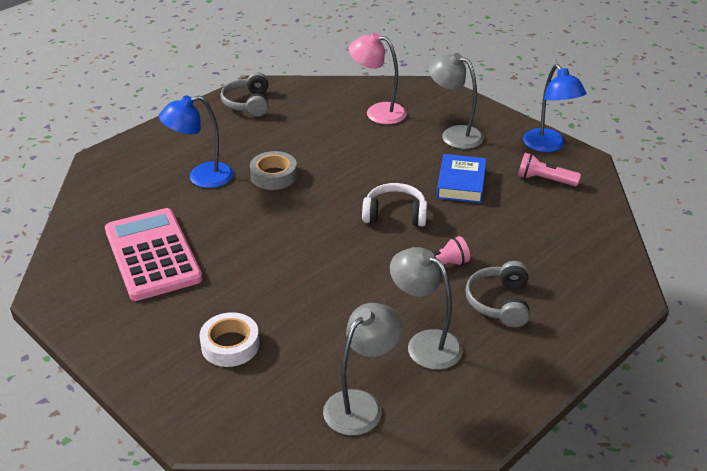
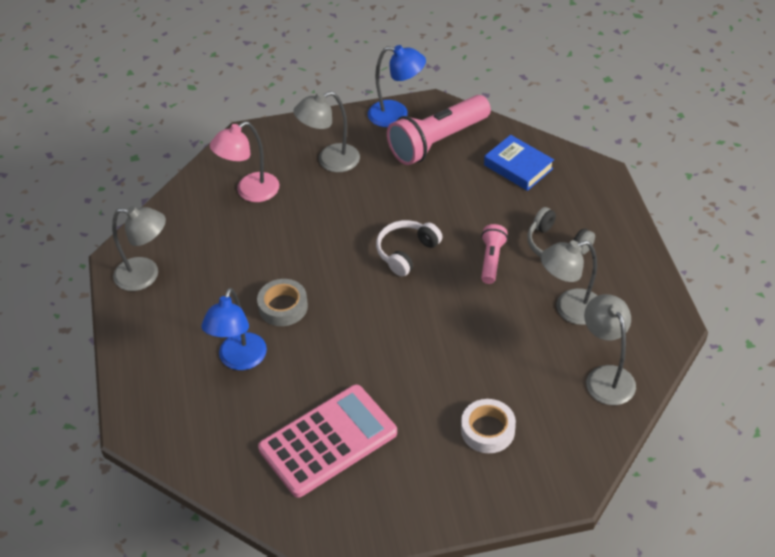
camera: 55 degrees left, 10 degrees up
pink calculator [105,208,203,301] -> pink calculator turned 135 degrees clockwise [258,384,397,498]
grey headphones [221,72,269,117] -> grey lamp [112,206,166,291]
blue book [437,154,487,203] -> blue book moved to [484,135,554,191]
pink flashlight [518,153,581,186] -> pink flashlight [387,95,491,165], size x1.96

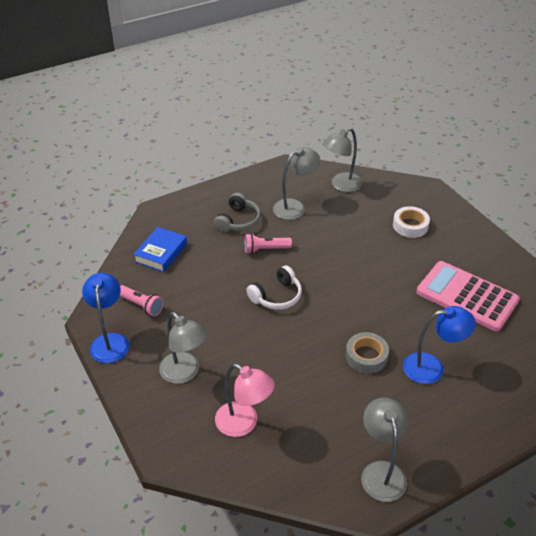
camera: 110 degrees left, 5 degrees down
white headphones [376,220,442,277] -> white headphones turned 60 degrees counterclockwise [246,266,302,310]
pink flashlight [387,95,491,165] -> pink flashlight [120,285,164,316], size x0.51
grey lamp [541,240,598,325] -> grey lamp turned 90 degrees counterclockwise [273,147,320,220]

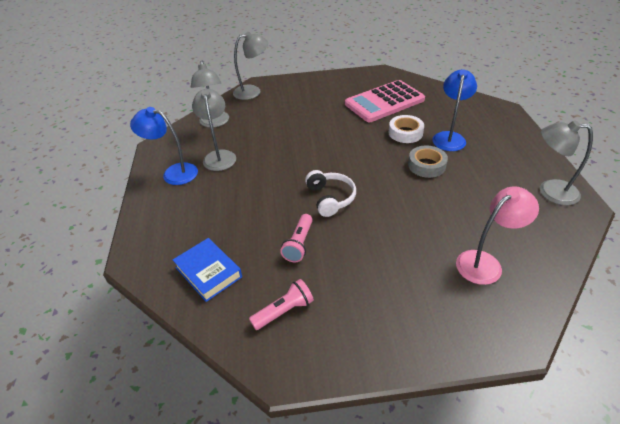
camera: 65 degrees left, 0 degrees up
blue lamp [82,273,129,363] -> blue lamp moved to [130,107,198,185]
grey lamp [159,312,207,384] -> grey lamp moved to [233,32,268,100]
grey headphones [214,193,261,232] -> none
pink flashlight [245,233,292,254] -> pink flashlight moved to [280,214,312,262]
white tape [393,206,430,238] -> white tape moved to [389,115,424,143]

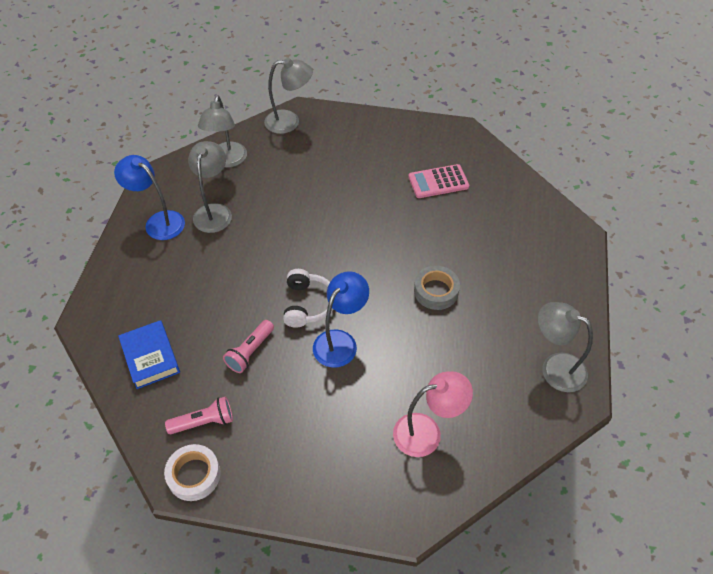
camera: 15 degrees right, 10 degrees up
pink calculator [345,80,425,122] -> pink calculator [408,164,469,198], size x0.60
white tape [389,115,424,143] -> white tape moved to [164,444,221,501]
blue lamp [432,70,477,151] -> blue lamp moved to [313,271,369,368]

